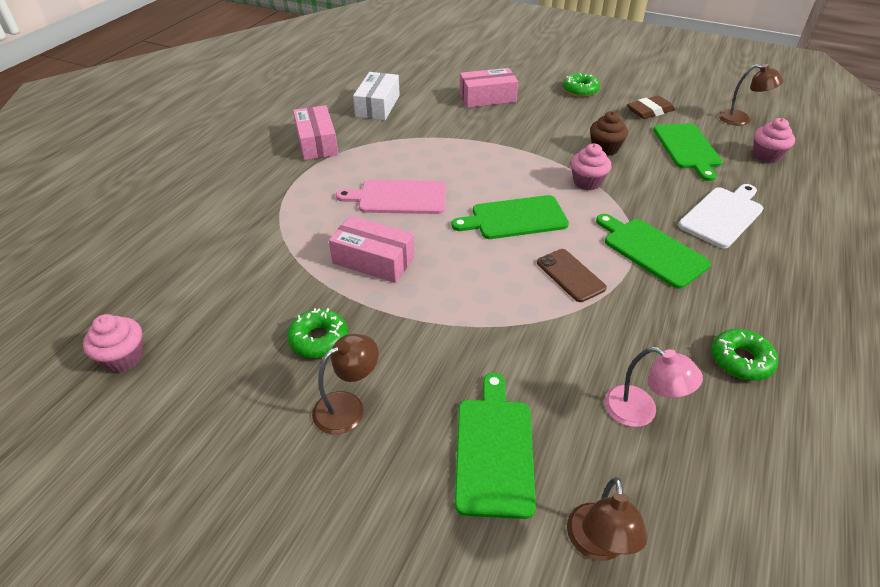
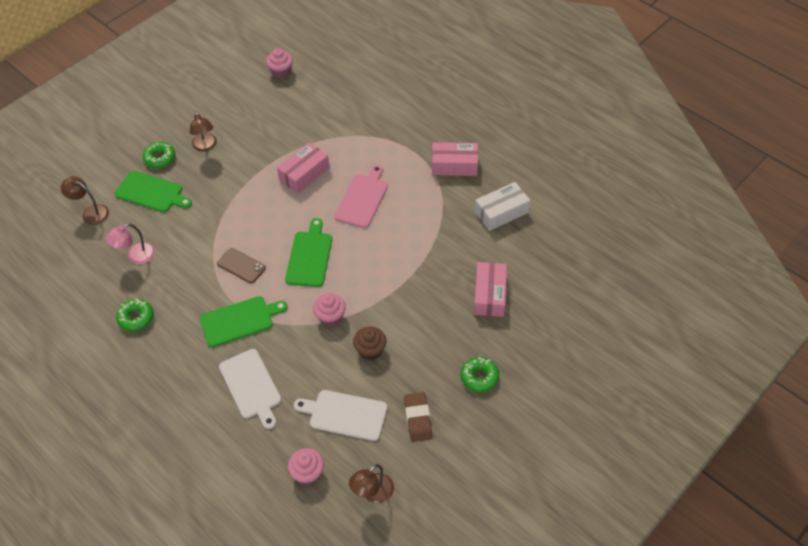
camera: 110 degrees right, 10 degrees up
green donut [287,308,348,358] -> green donut moved to [142,142,175,168]
white box [353,72,400,120] -> white box turned 60 degrees counterclockwise [475,182,530,231]
brown phone [537,249,607,302] -> brown phone turned 45 degrees clockwise [217,248,266,284]
green cutting board [653,123,723,181] -> white cutting board [294,390,387,441]

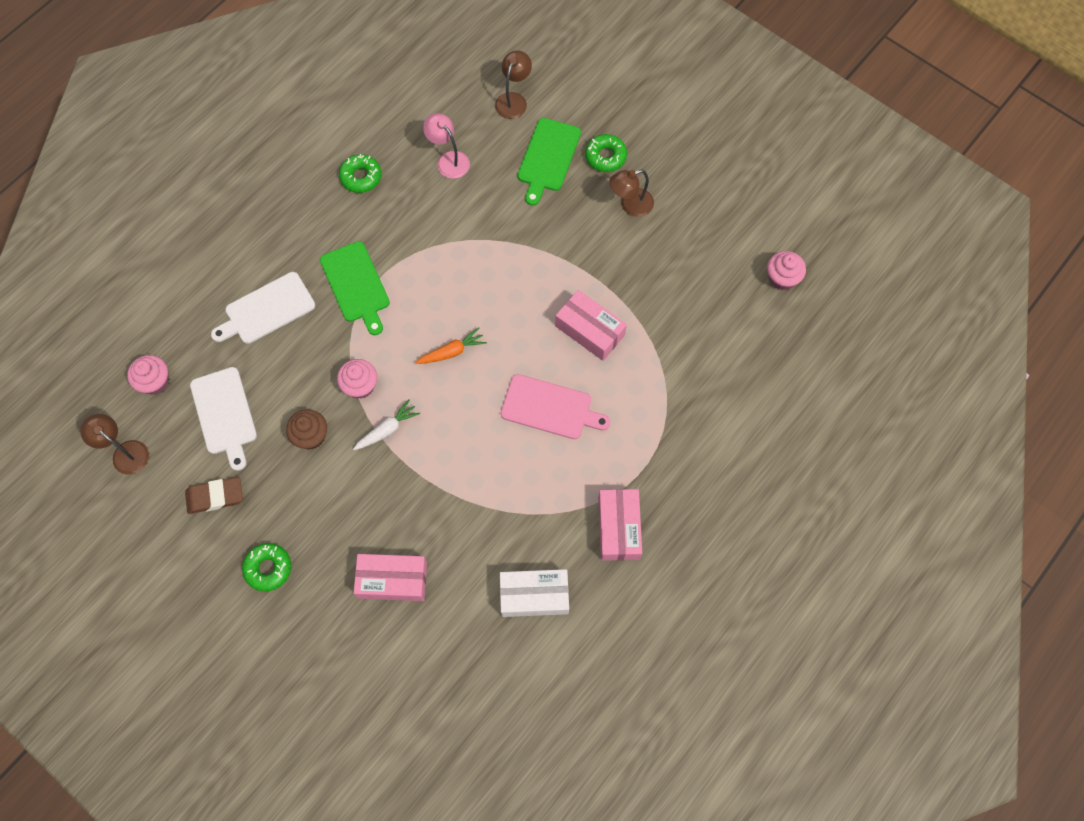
camera: 85 degrees right, 15 degrees up
brown phone [217,248,266,284] -> none
green cutting board [285,218,332,287] -> orange carrot [415,328,487,364]
white cutting board [294,390,387,441] -> white cutting board turned 150 degrees clockwise [190,367,257,471]
white box [475,182,530,231] -> white box turned 60 degrees counterclockwise [500,569,569,617]
none -> white carrot [353,399,420,450]

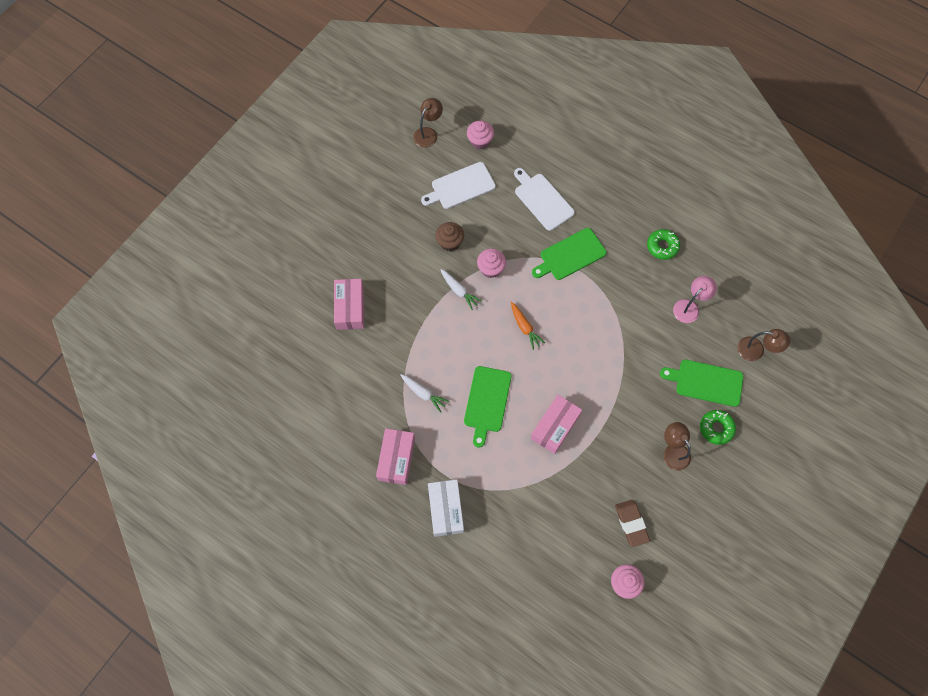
camera: 85 degrees right, 0 degrees up
brown eraser [185,477,243,514] -> brown eraser moved to [615,500,650,547]
green donut [242,543,291,592] -> none
white box [500,569,569,617] -> white box moved to [428,480,464,537]
pink cutting board [501,374,610,439] -> green cutting board [464,366,512,447]
pink box [598,489,642,561] -> pink box turned 75 degrees counterclockwise [376,428,415,485]
none -> white carrot [401,374,449,413]

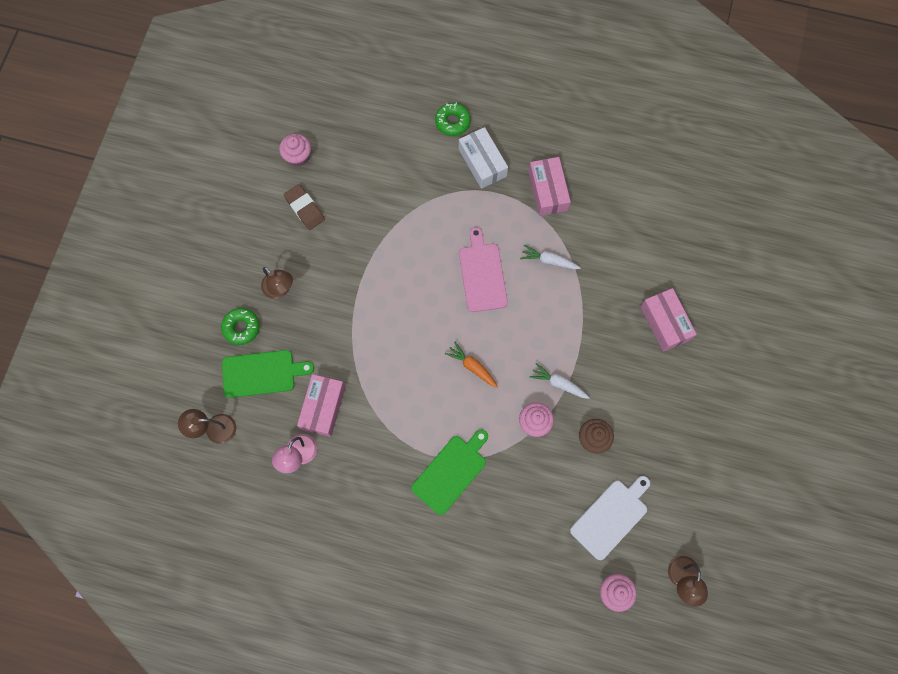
camera: 160 degrees right, 5 degrees up
green cutting board [464,366,512,447] -> pink cutting board [459,227,508,312]
white cutting board [514,168,575,231] -> none
pink box [531,395,582,454] -> pink box moved to [297,374,345,437]
green donut [647,229,680,260] -> green donut moved to [435,103,471,136]

